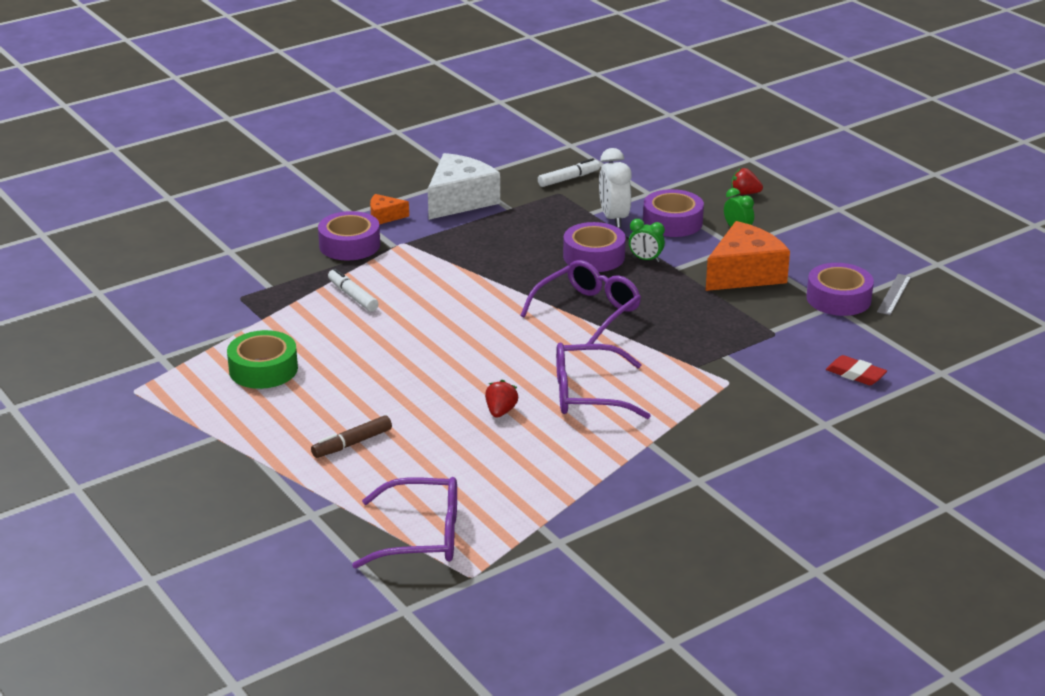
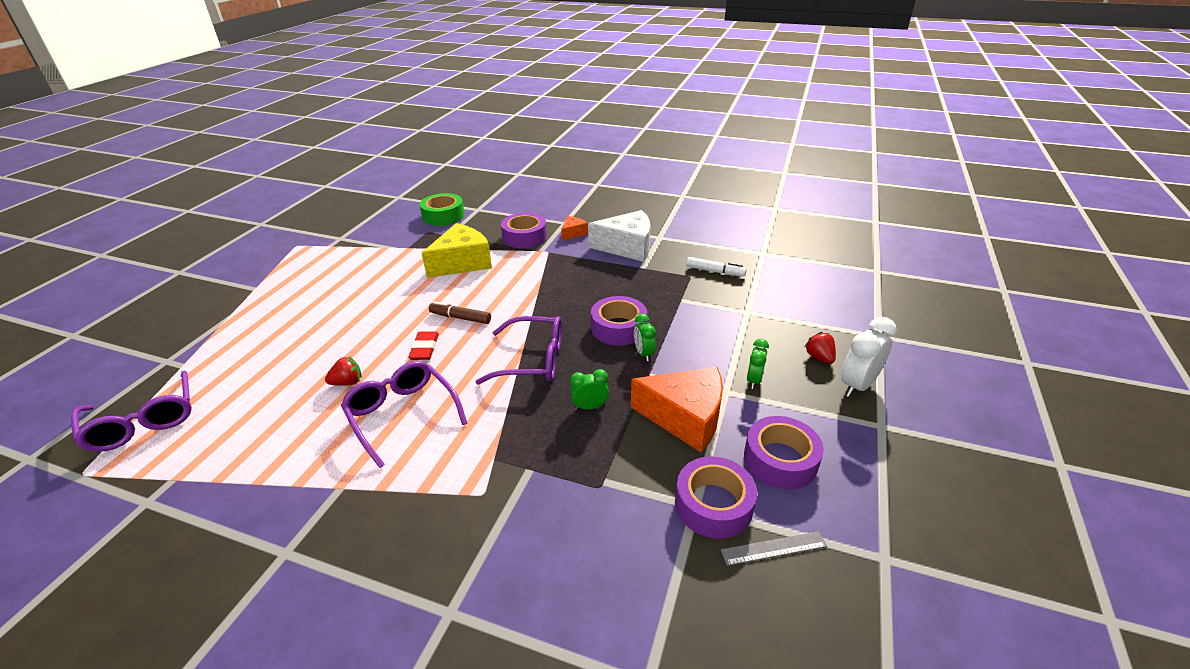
camera: 55 degrees right, 5 degrees up
green tape [227,330,298,389] -> green tape moved to [420,193,465,226]
brown marker [311,415,392,458] -> brown marker moved to [429,301,491,324]
white marker [328,268,378,311] -> yellow cheese [422,223,492,278]
orange cheese [370,194,409,225] -> orange cheese turned 75 degrees clockwise [561,216,588,241]
white clock [599,148,632,228] -> white clock moved to [841,317,897,397]
purple tape [643,189,704,237] -> purple tape moved to [744,416,824,489]
red eraser [826,355,887,385] -> red eraser moved to [408,331,439,360]
none -> green clock [570,369,609,410]

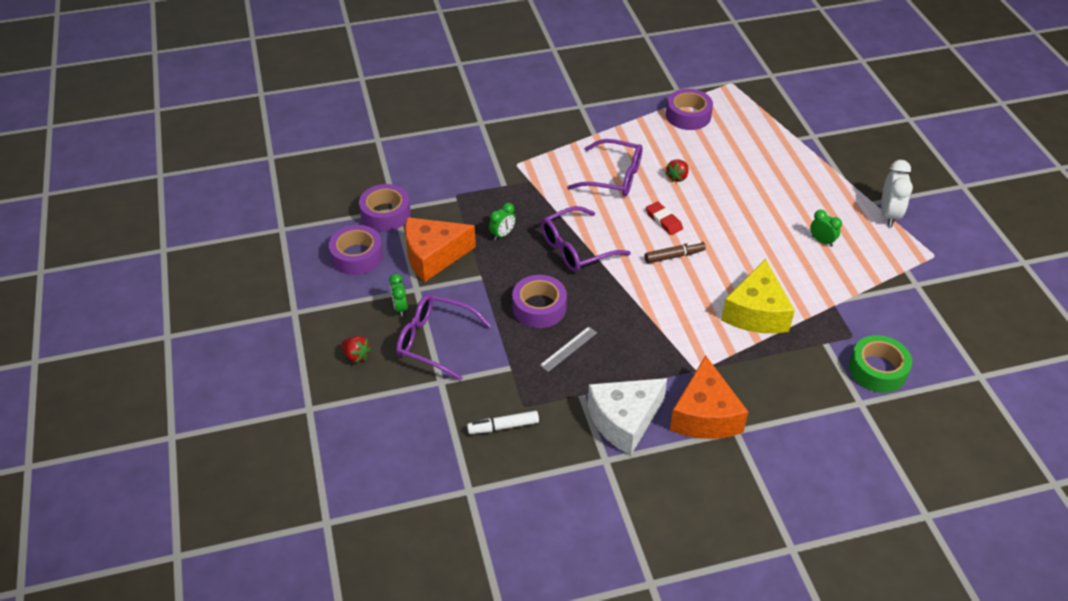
camera: 145 degrees right, 10 degrees up
purple glasses [71,370,192,452] -> purple glasses moved to [396,294,491,381]
purple tape [501,213,547,248] -> purple tape moved to [666,89,713,130]
orange cheese [561,216,588,241] -> orange cheese [670,355,748,439], size x2.06
green clock [634,314,656,361] -> green clock moved to [810,210,842,247]
grey ruler [721,531,827,566] -> grey ruler moved to [540,326,597,372]
white clock [841,317,897,397] -> white clock moved to [881,160,913,227]

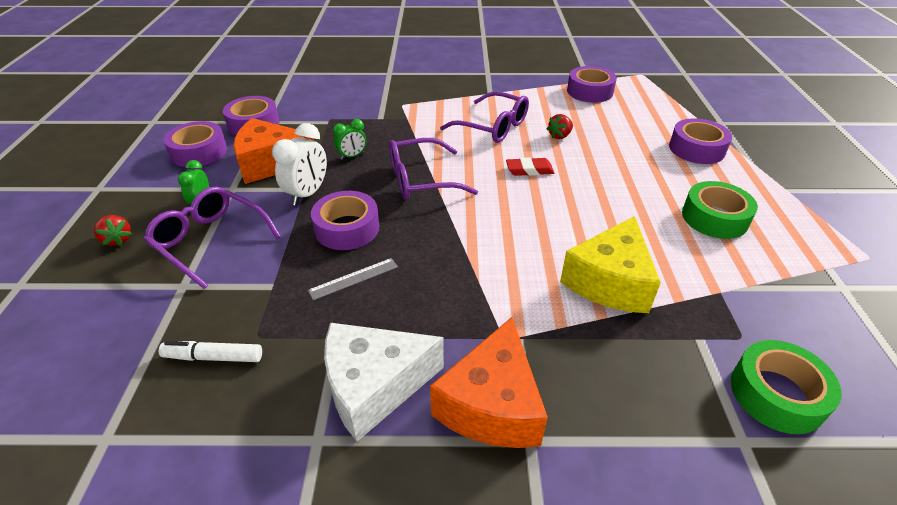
camera: 15 degrees right, 5 degrees down
brown marker [645,241,706,264] -> none
red eraser [646,201,683,235] -> red eraser turned 75 degrees counterclockwise [506,157,554,176]
green clock [810,210,842,247] -> green tape [682,181,758,239]
white clock [881,160,913,227] -> white clock moved to [272,123,327,206]
none -> purple tape [669,118,732,164]

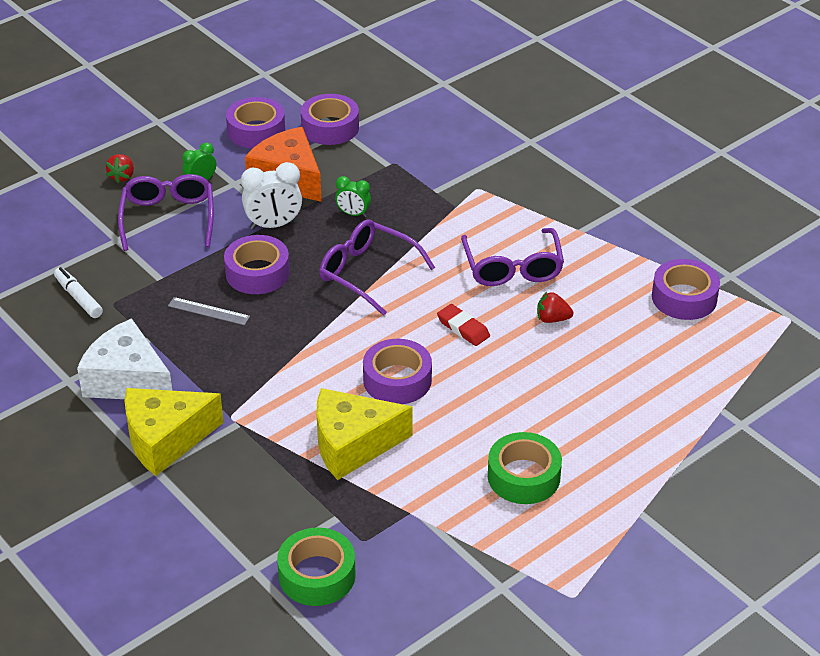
camera: 50 degrees right, 0 degrees up
orange cheese [430,317,548,448] -> yellow cheese [125,388,224,476]
purple tape [669,118,732,164] -> purple tape moved to [363,339,432,404]

